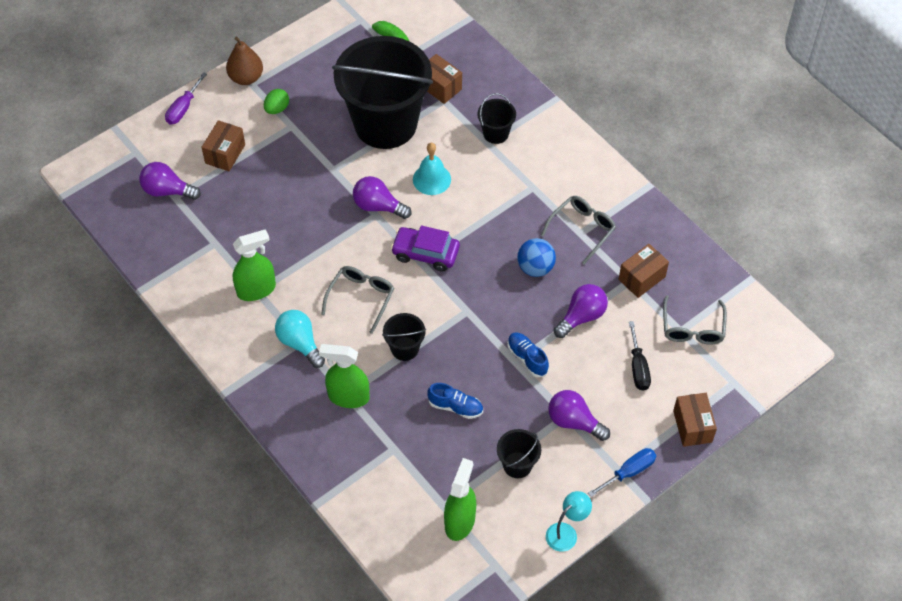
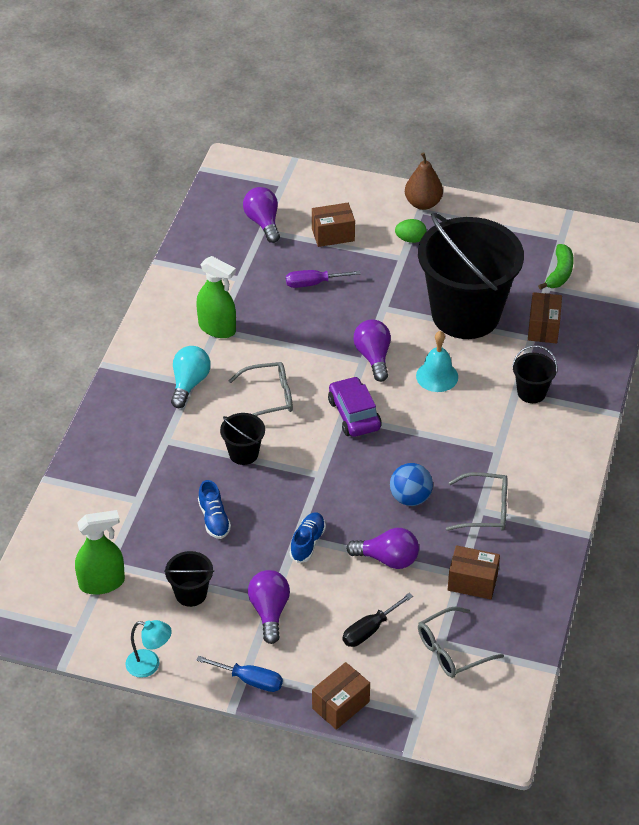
camera: 55 degrees right, 10 degrees down
purple screwdriver [165,72,207,125] -> purple screwdriver moved to [286,270,361,288]
green spray bottle [319,344,370,408] -> none

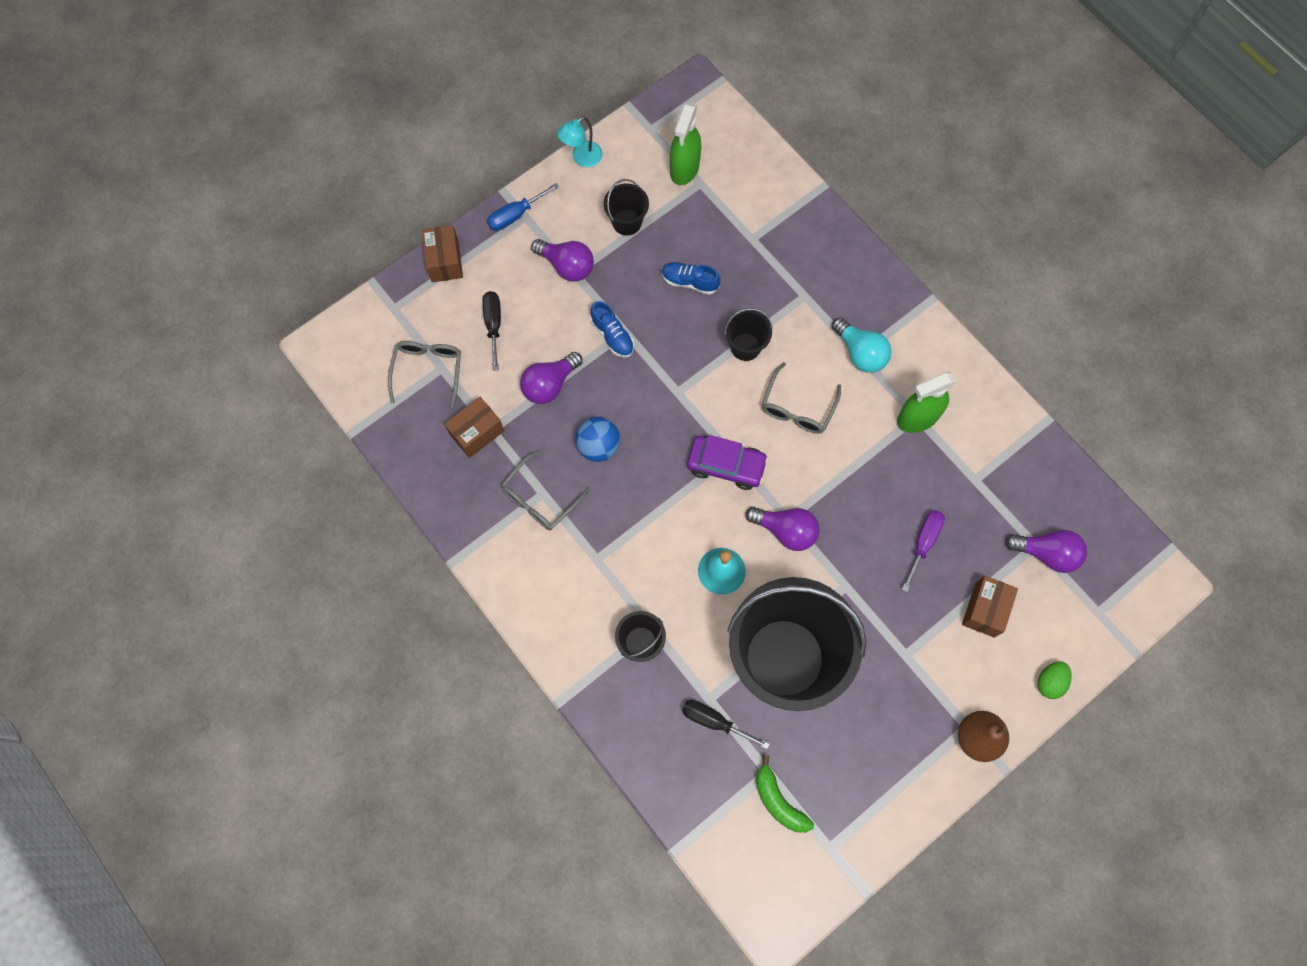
camera: 125 degrees right, 25 degrees up
green egg [395,219,427,243] -> green egg moved to [1038,661,1072,699]
brown box [528,292,562,343] -> black screwdriver [682,700,770,749]

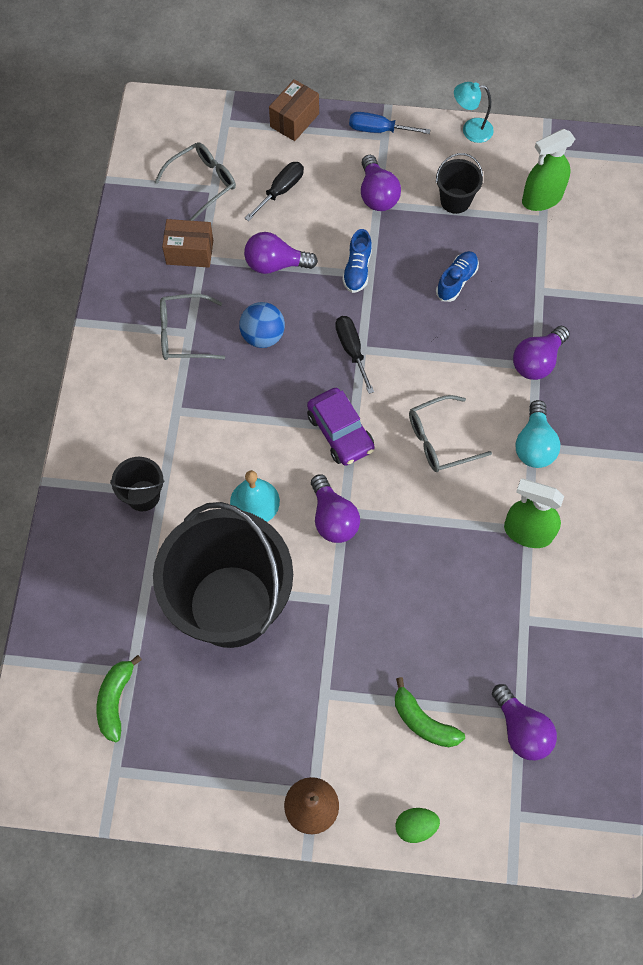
camera: 45 degrees right, 5 degrees down
blue shoe [661,262,720,295] -> blue shoe turned 60 degrees clockwise [436,251,479,302]
black screwdriver [682,700,770,749] -> black screwdriver moved to [335,316,374,394]
black bucket [724,308,773,361] -> none
purple screwdriver [902,510,945,592] -> none
brown box [962,576,1018,638] -> green banana [395,677,465,747]
none -> purple light bulb [513,326,570,380]

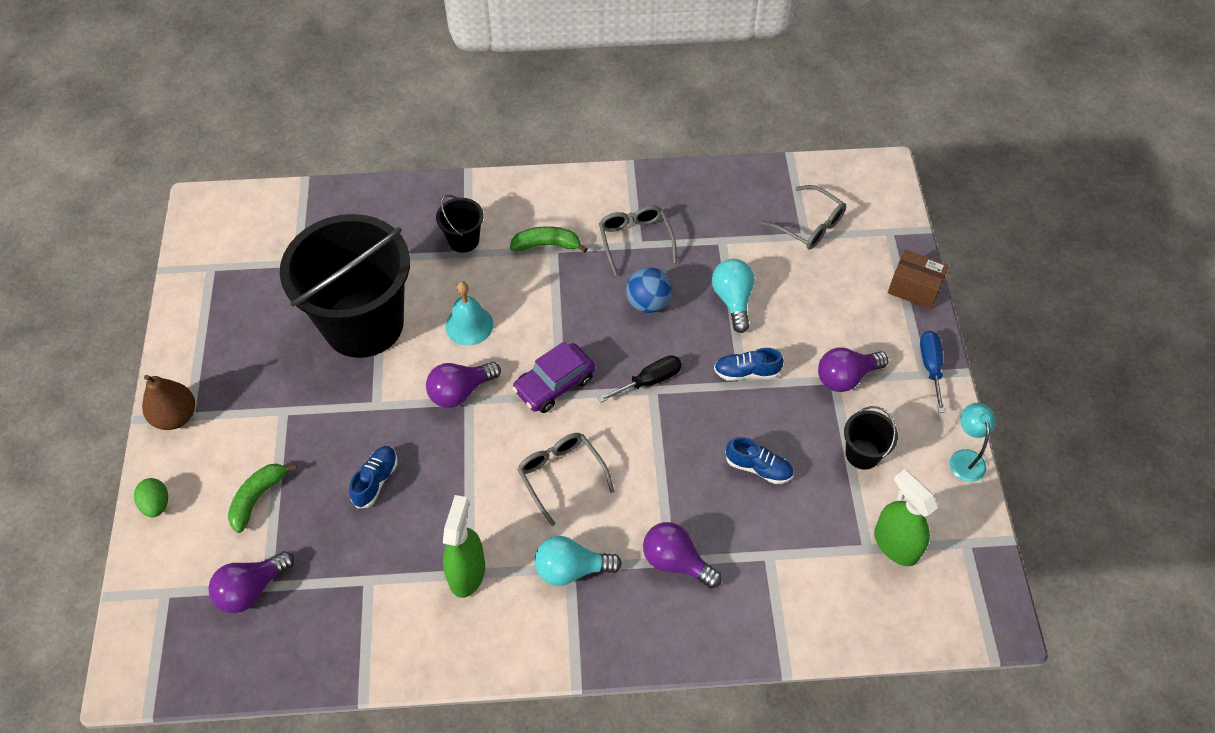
camera: 80 degrees right, 10 degrees down
green banana [96,655,142,742] -> green banana moved to [510,226,588,253]
brown box [162,219,213,268] -> none
purple light bulb [244,232,318,274] -> turquoise light bulb [712,259,754,333]
black screwdriver [245,162,304,221] -> none
none -> blue shoe [349,446,398,509]

